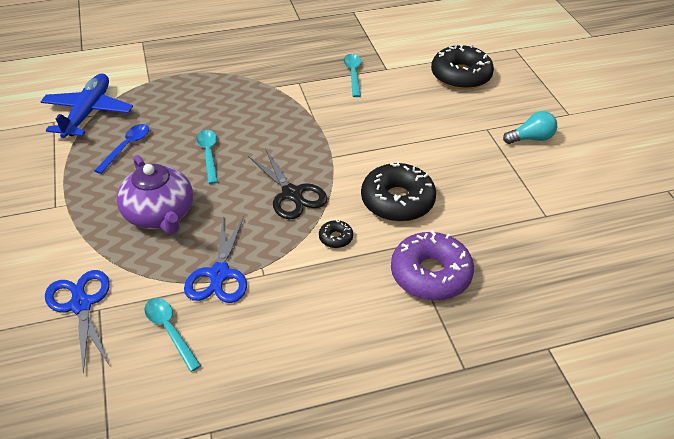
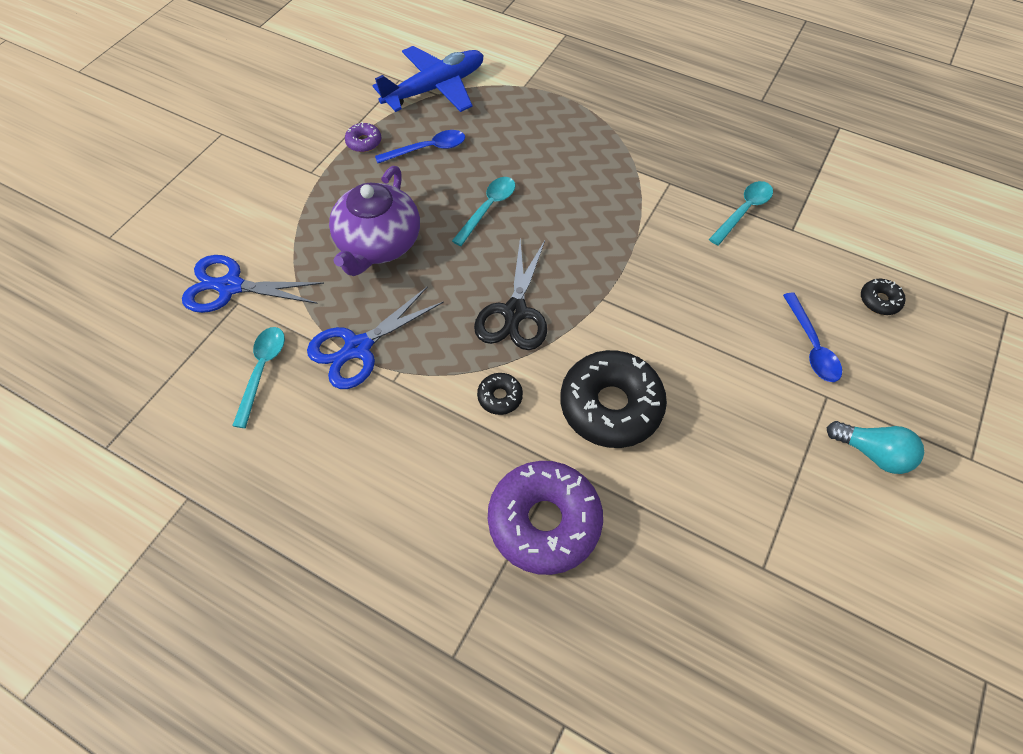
camera: 45 degrees right, 15 degrees up
blue scissors [45,270,110,374] -> blue scissors turned 105 degrees counterclockwise [182,255,324,313]
black donut [431,44,494,90] -> black donut [861,279,906,315], size x0.44
none -> purple donut [345,122,381,152]
none -> blue spoon [783,292,842,382]

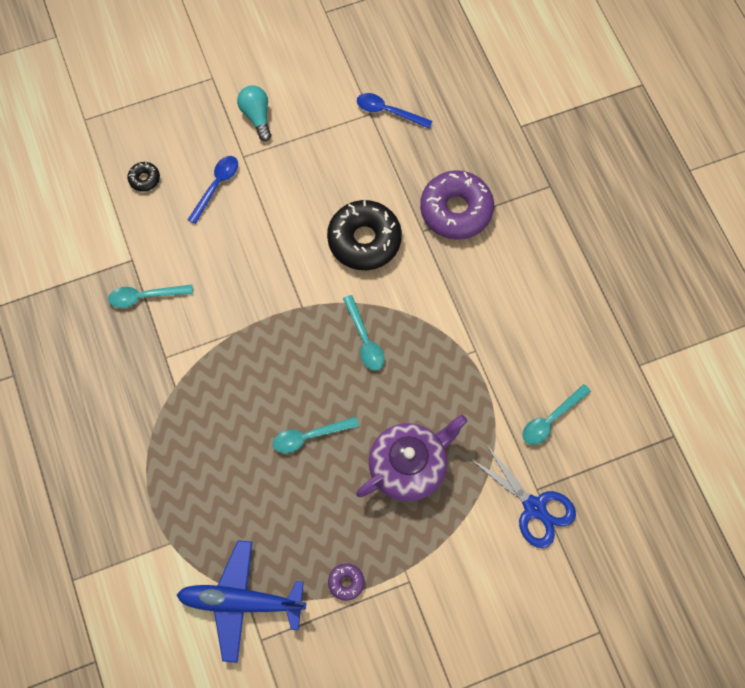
camera: 140 degrees left, 10 degrees up
blue scissors [307,287,444,389] -> none
blue spoon [375,130,465,163] -> blue spoon moved to [357,93,432,128]
black scissors [474,239,547,350] -> turquoise spoon [343,295,384,371]
black donut [477,373,523,415] -> none

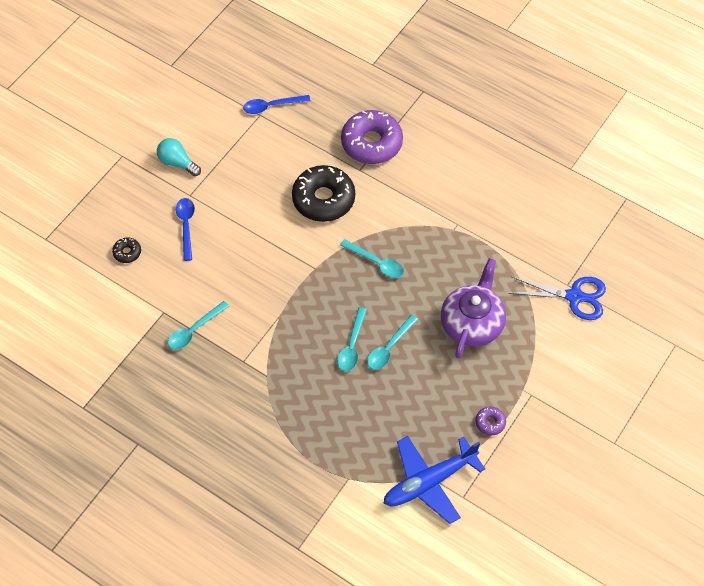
camera: 35 degrees left, 10 degrees down
turquoise spoon [522,384,591,445] -> turquoise spoon moved to [337,307,367,371]

